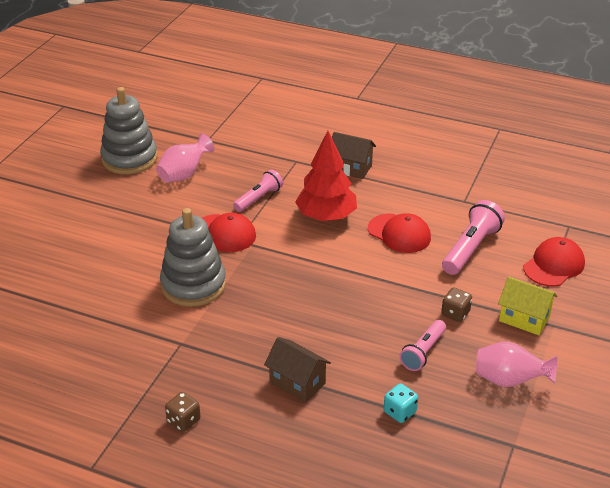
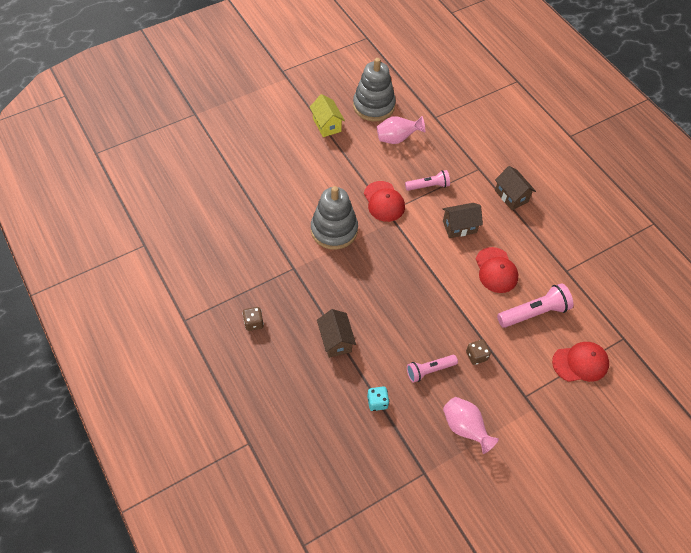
camera: 35 degrees right, 20 degrees up
red tree [295,131,357,221] -> brown house [443,203,483,238]
yellow house [498,276,558,335] -> yellow house moved to [310,94,345,137]

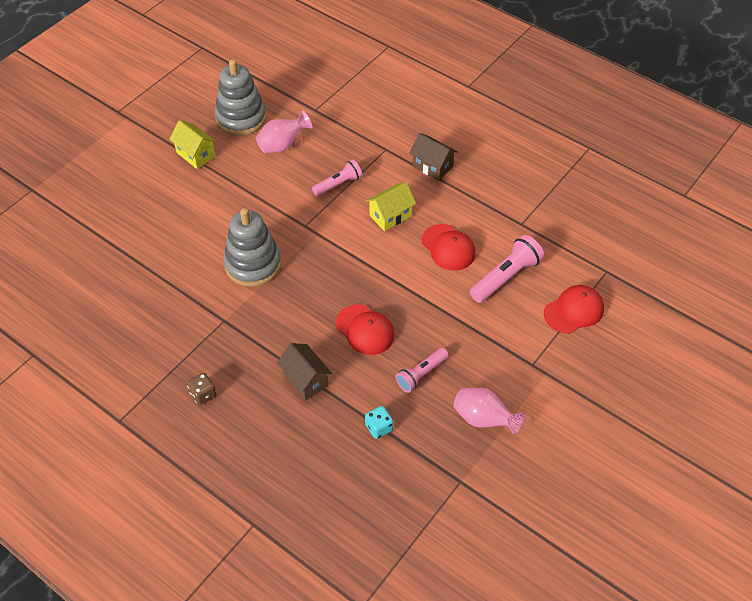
camera: 20 degrees left, 5 degrees down
red cap [364,181,405,222] -> red cap moved to [335,304,395,355]
brown house [443,203,483,238] -> yellow house [366,182,416,231]
brown dice [466,339,491,365] -> none

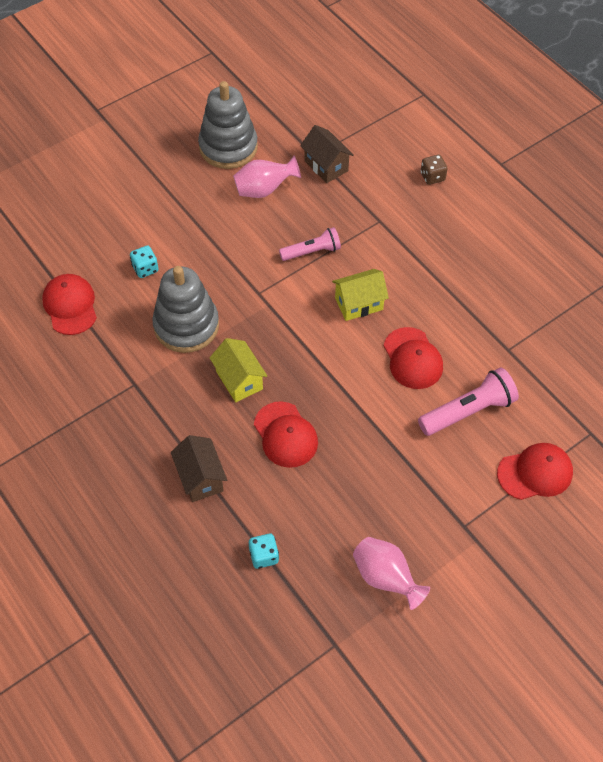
camera: 15 degrees right, 5 degrees up
yellow house [169,120,217,169] -> yellow house moved to [209,338,267,402]
brown dice [187,373,216,405] -> brown dice moved to [421,155,448,185]
pink flashlight [396,348,448,393] -> none
brown house [409,133,458,181] -> brown house moved to [300,125,354,183]
none -> red cap [42,274,97,335]
none -> turquoise dice [130,245,159,278]

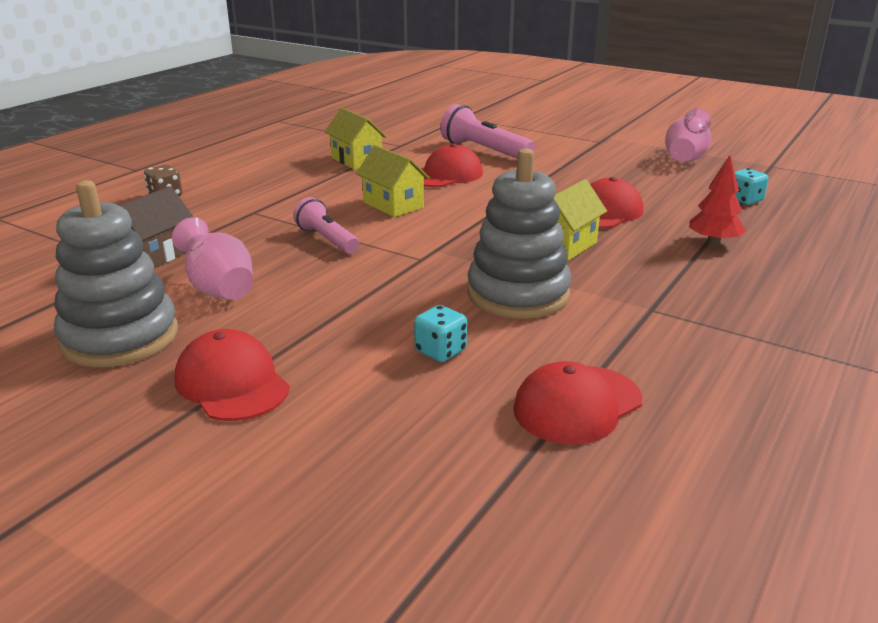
camera: 110 degrees left, 30 degrees down
brown house [171,435,227,502] -> red tree [689,155,746,245]
red cap [497,443,573,500] -> red cap moved to [175,329,290,421]
none -> yellow house [325,108,387,170]

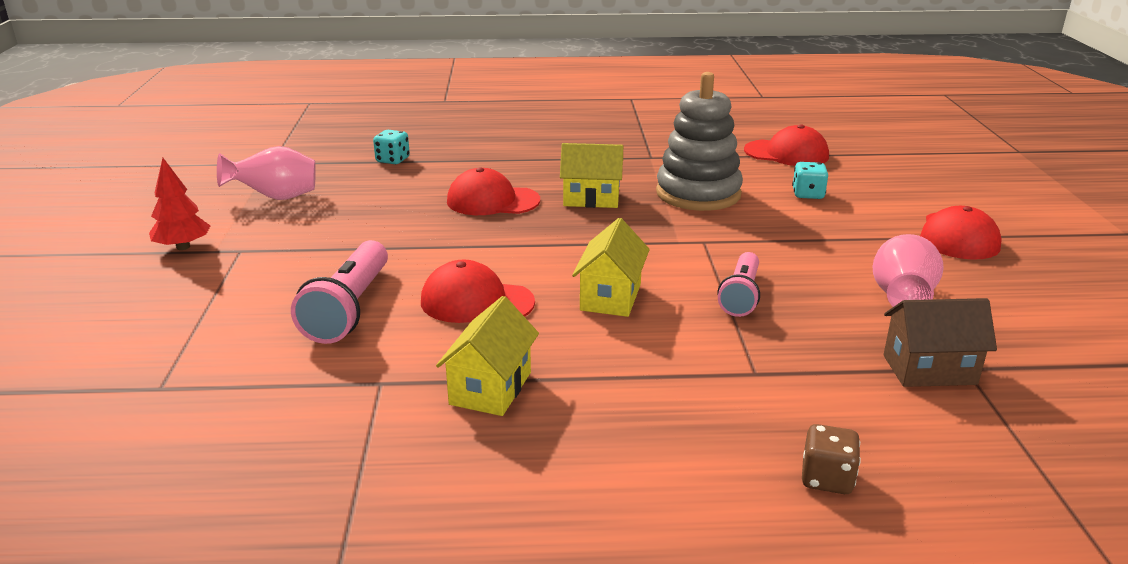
camera: 125 degrees left, 0 degrees up
grey stacking toy [54,180,178,367] -> none
red tree [689,155,746,245] -> red tree moved to [149,158,210,250]

